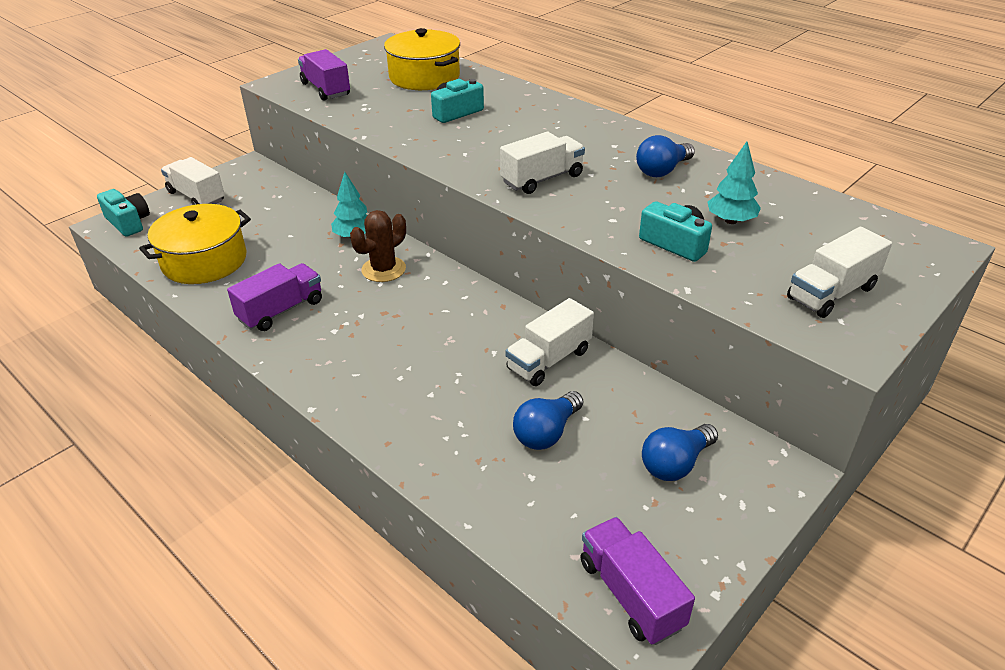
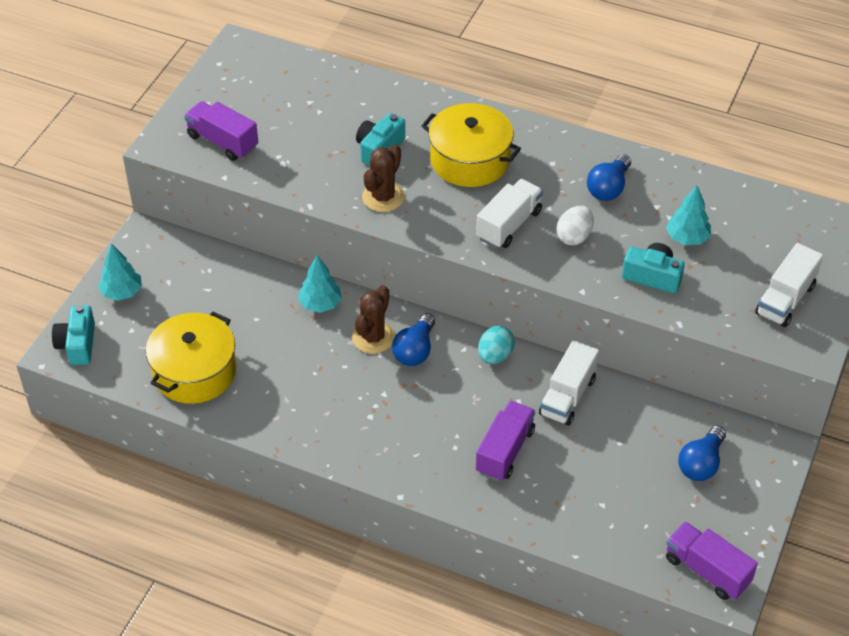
camera: 20 degrees left, 10 degrees up
turquoise camera [97,189,150,237] -> turquoise camera turned 120 degrees counterclockwise [52,305,95,365]
white truck [161,157,225,205] -> turquoise tree [98,243,142,301]
purple truck [227,263,322,331] -> purple truck moved to [476,401,535,481]
yellow pot [384,28,460,90] -> yellow pot moved to [422,103,521,187]
blue light bulb [513,391,583,450] -> blue light bulb moved to [392,313,435,366]
none -> brown cactus [362,144,405,212]
none -> turquoise egg [478,326,514,364]
none -> white egg [557,206,593,245]

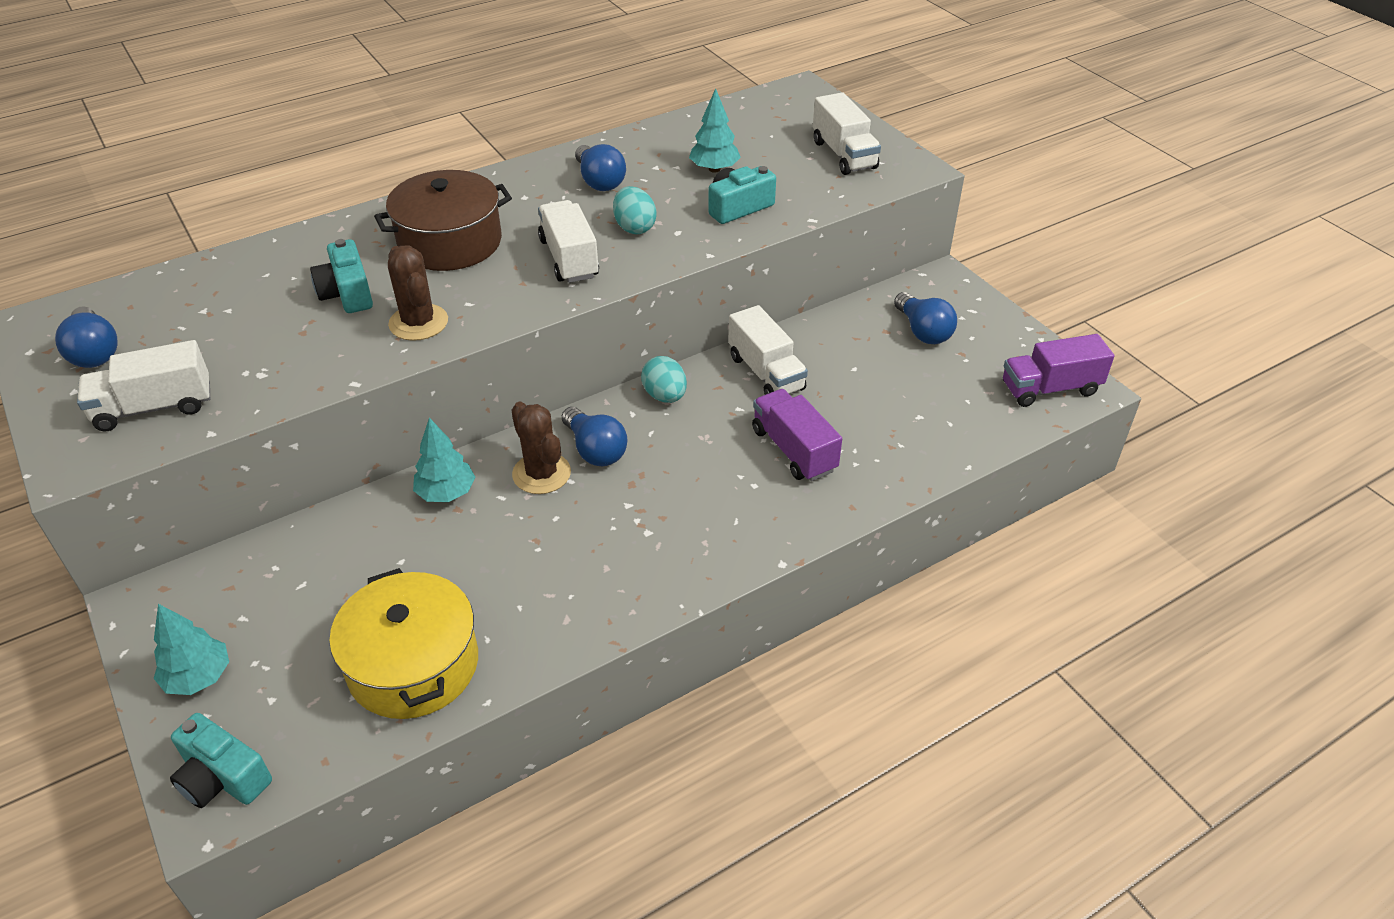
camera: 55 degrees left, 5 degrees down
purple truck [184,101,258,161] -> white truck [77,340,210,431]
yellow pot [422,103,521,187] -> brown pot [374,170,512,271]
white egg [557,206,593,245] -> turquoise egg [613,186,657,234]
none -> blue light bulb [55,306,117,368]

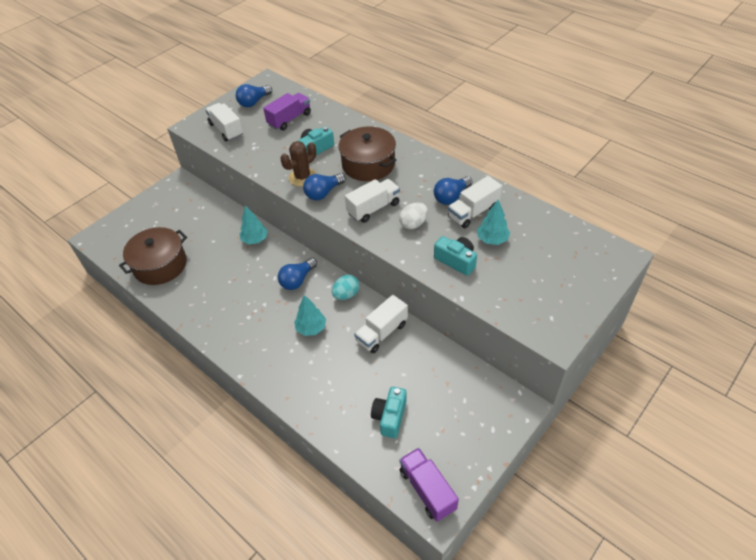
camera: 75 degrees right, 5 degrees up
turquoise tree [154,604,229,695] -> turquoise tree moved to [294,295,326,336]
turquoise camera [170,713,272,808] -> turquoise camera moved to [371,387,407,438]
yellow pot [329,568,478,719] -> brown pot [119,227,187,285]
brown cactus [511,402,571,494] -> none
turquoise egg [613,186,657,234] -> white egg [399,203,428,229]
purple truck [752,389,842,481] -> purple truck moved to [263,93,311,131]
white truck [813,92,881,175] -> white truck moved to [448,176,502,228]
blue light bulb [894,292,957,344] -> blue light bulb moved to [303,173,345,200]

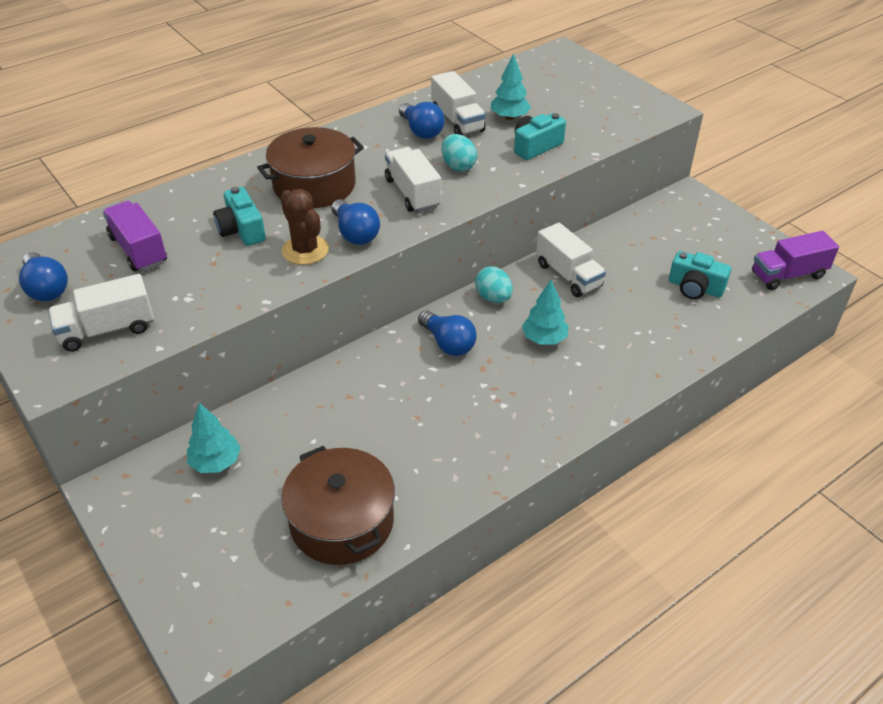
camera: 80 degrees left, 5 degrees down
turquoise tree [240,205,268,244] -> turquoise tree moved to [187,403,241,473]
white egg [399,203,428,229] -> turquoise egg [442,134,477,172]

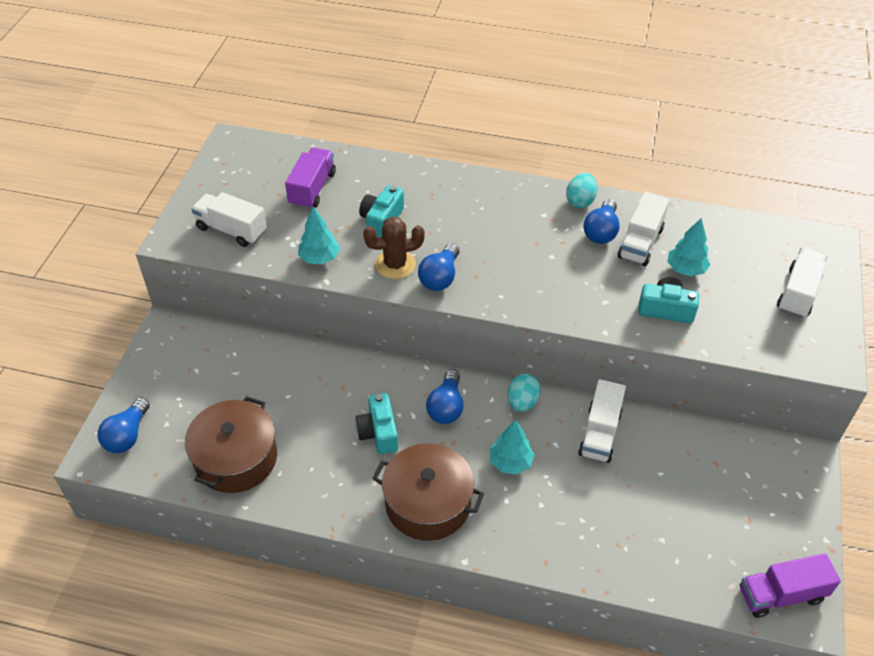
camera: 50 degrees right, 5 degrees up
blue light bulb [19,252,68,301] -> blue light bulb moved to [97,397,150,453]
turquoise tree [187,403,241,473] -> turquoise tree moved to [298,206,340,265]
brown pot [257,127,364,208] -> brown pot moved to [372,443,484,541]
brown cactus [281,189,329,265] -> brown cactus turned 60 degrees clockwise [363,217,425,279]
white truck [385,147,441,212] -> white truck moved to [777,248,827,318]
turquoise egg [442,134,477,172] -> turquoise egg moved to [566,173,598,208]
turquoise camera [669,251,731,299] -> turquoise camera moved to [356,393,398,454]
purple truck [752,231,839,290] -> purple truck turned 45 degrees counterclockwise [740,553,841,618]

